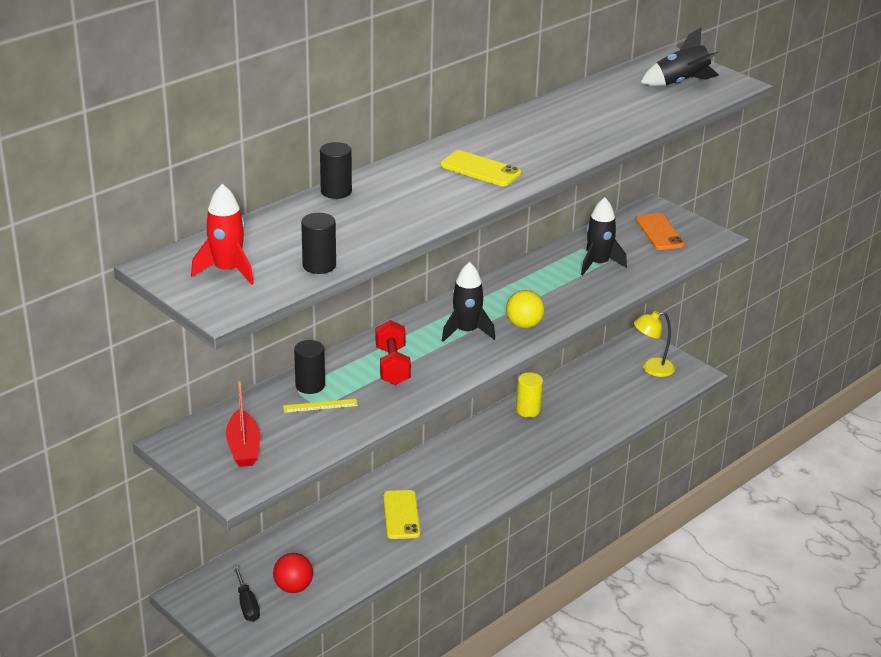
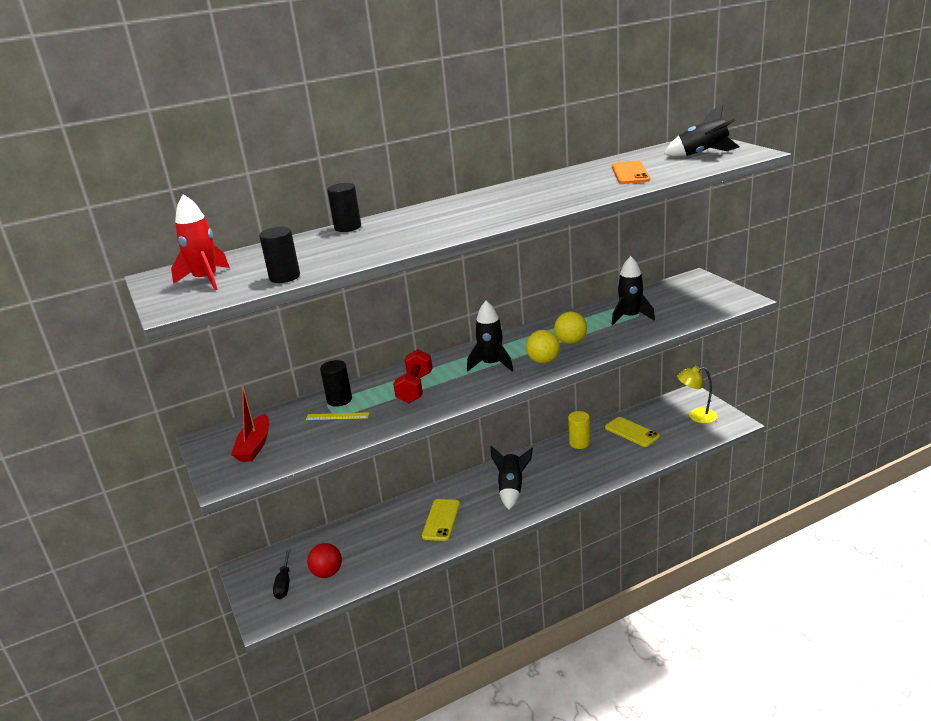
camera: 20 degrees right, 5 degrees down
yellow phone [440,150,521,186] -> yellow phone moved to [605,417,660,447]
orange phone [635,213,685,250] -> orange phone moved to [612,160,650,184]
none -> black rocket [490,445,533,510]
none -> yellow ball [554,312,587,344]

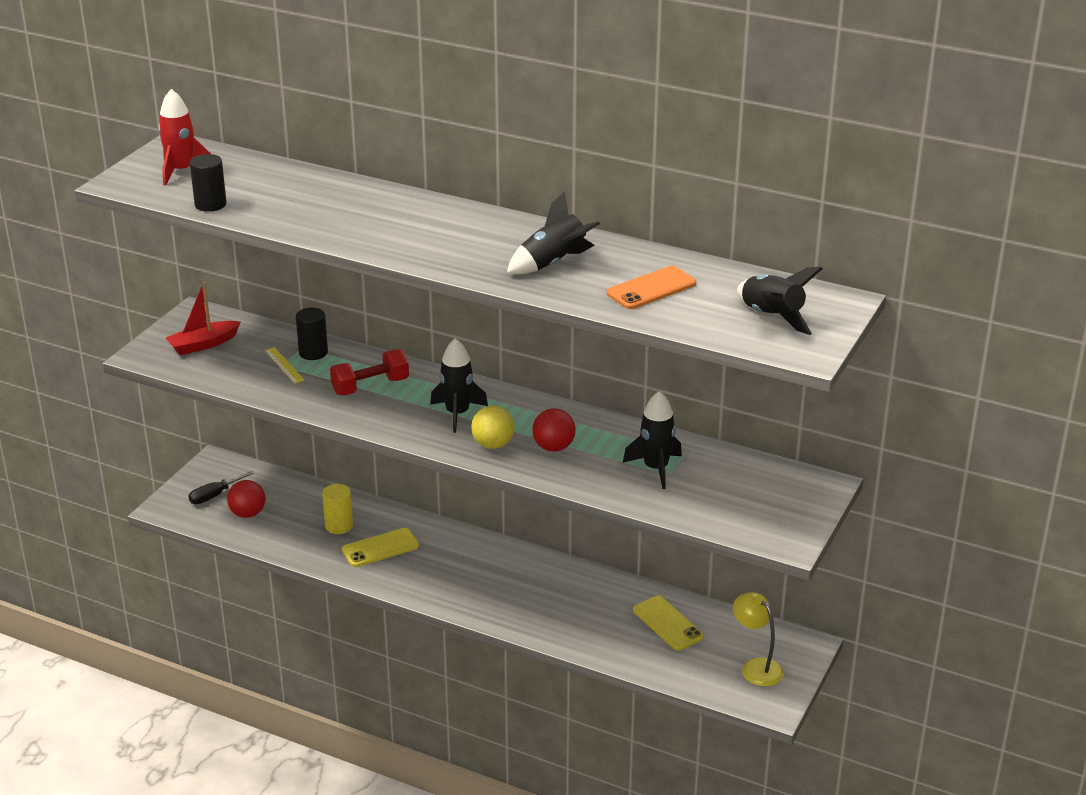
camera: 50 degrees right, 5 degrees up
black cylinder [327,183,361,232] -> none
black rocket [490,445,533,510] -> black rocket moved to [507,192,600,274]
yellow ball [554,312,587,344] -> red ball [532,408,576,452]
yellow cylinder [568,411,590,449] -> yellow cylinder moved to [322,484,353,534]
yellow phone [605,417,660,447] -> yellow phone turned 45 degrees counterclockwise [633,596,704,651]

